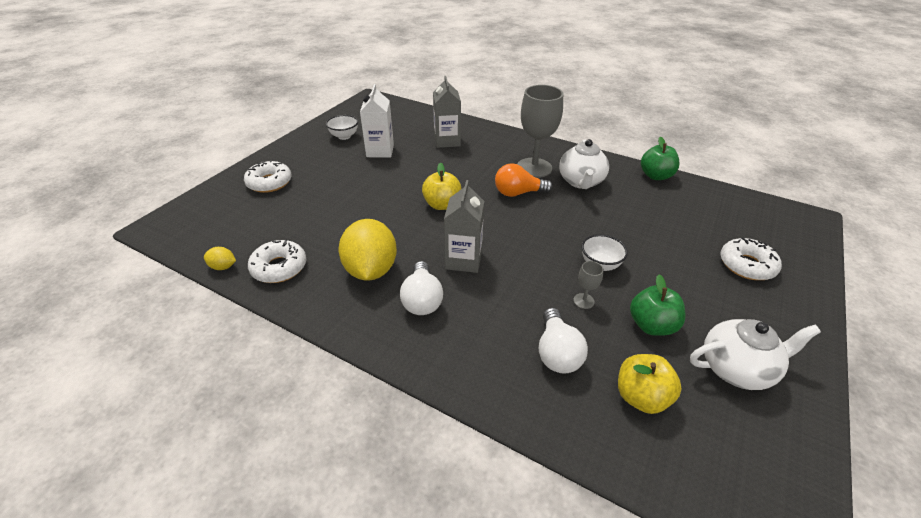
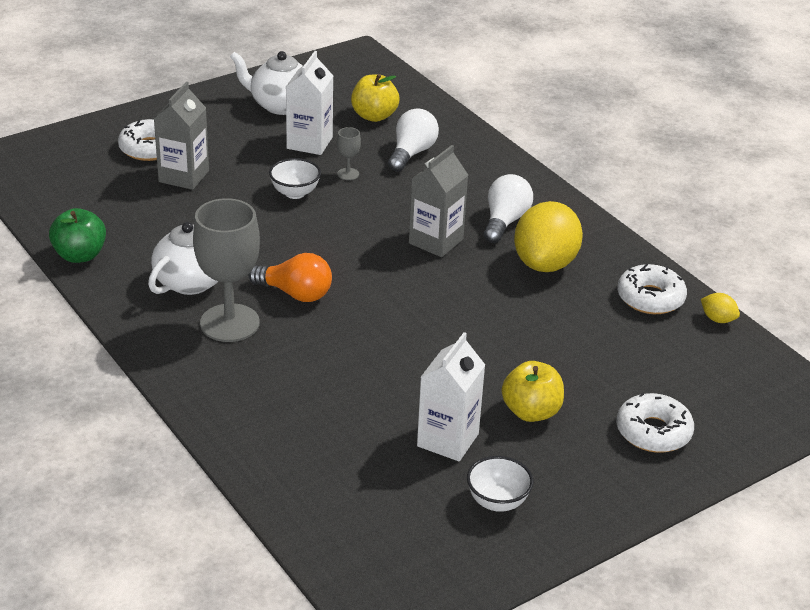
camera: 155 degrees left, 5 degrees down
yellow apple [422,163,461,210] -> yellow apple moved to [502,361,564,422]
grey carton [433,76,461,148] -> grey carton moved to [154,82,209,190]
green apple [630,275,686,336] -> white carton [286,51,333,155]

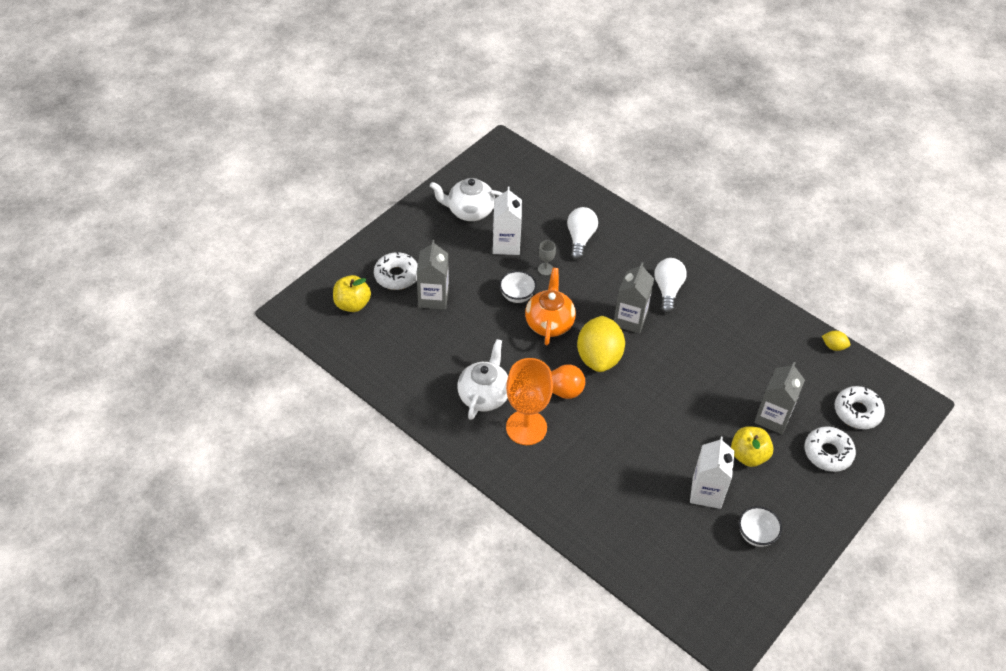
camera: 15 degrees left, 15 degrees up
green apple [49,208,106,263] -> none
grey goblet [193,198,260,342] -> orange goblet [506,358,553,445]
yellow apple [351,74,399,122] -> yellow apple moved to [333,275,371,312]
yellow lemon [514,201,583,272] -> yellow lemon moved to [577,316,625,372]
white donut [617,264,687,314] -> white donut moved to [835,386,885,429]
none -> orange teapot [525,268,576,345]
none -> grey carton [754,362,805,434]

